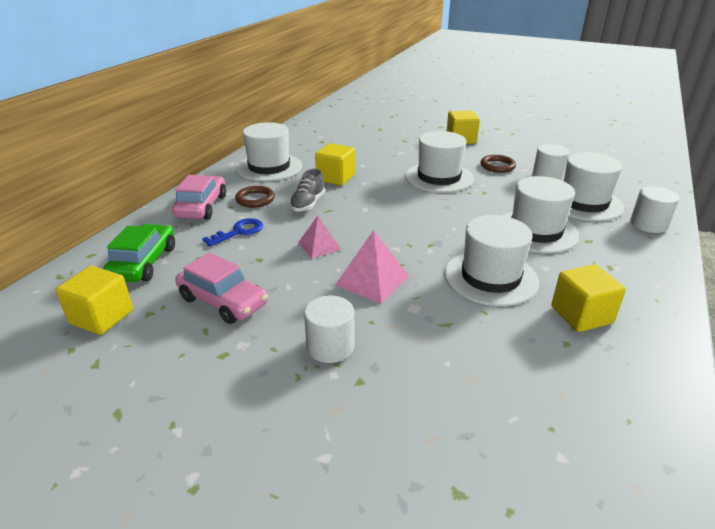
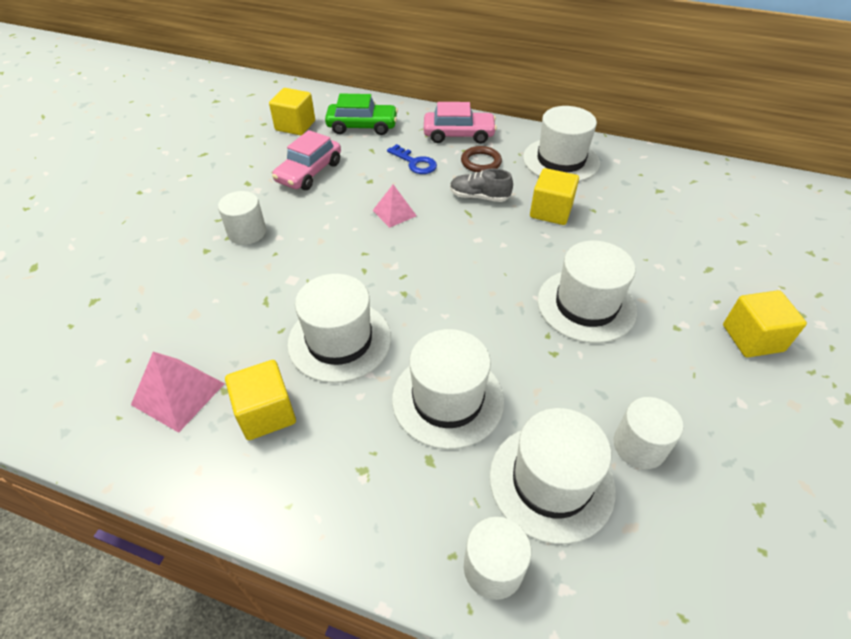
camera: 85 degrees right, 15 degrees up
pink pyramid [335,230,409,304] -> pink pyramid moved to [131,352,225,433]
brown ring [481,155,516,173] -> none

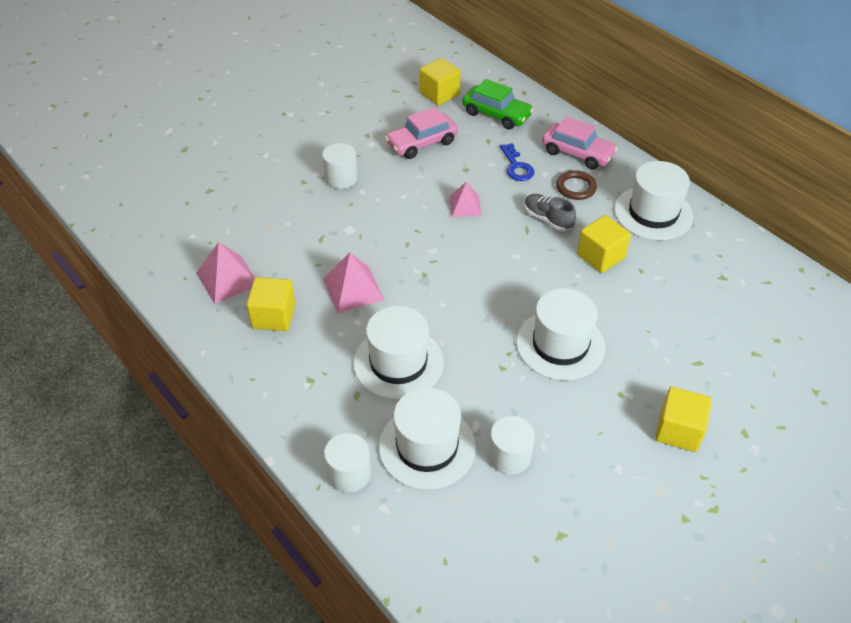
camera: 30 degrees right, 0 degrees up
white hat [287,274,391,383] -> pink pyramid [323,253,384,313]

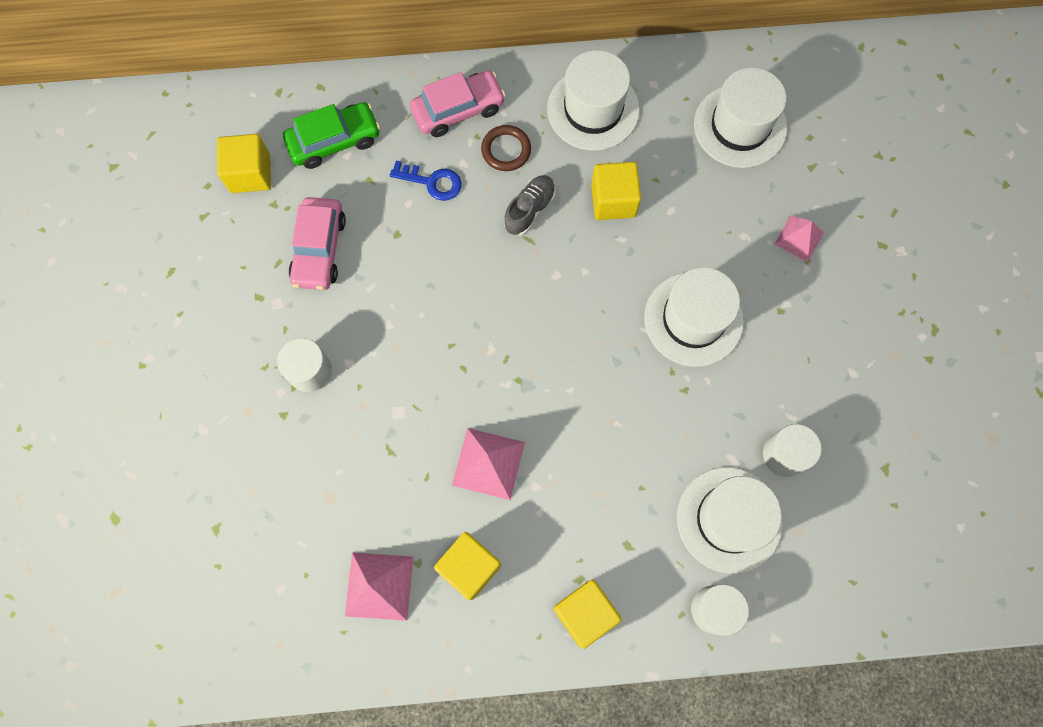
camera: 55 degrees left, 25 degrees up
white hat [353,306,444,400] -> white hat moved to [694,68,787,168]
pink pyramid [449,181,482,217] -> pink pyramid moved to [774,215,824,262]
grey shoe [524,194,576,231] -> grey shoe turned 135 degrees clockwise [504,175,556,236]
yellow cube [655,387,712,452] -> yellow cube moved to [553,580,622,649]

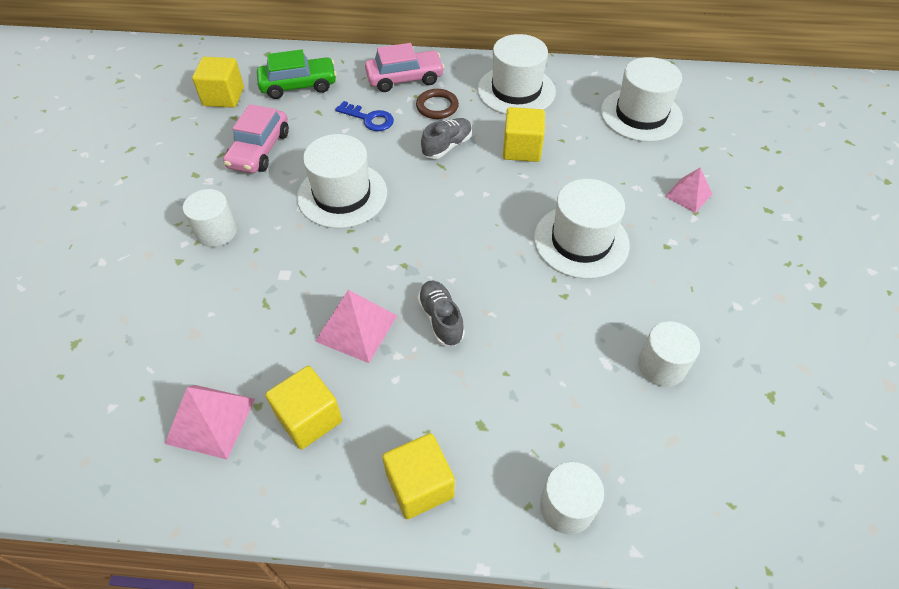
camera: 10 degrees right, 20 degrees down
white hat [677,467,783,574] -> white hat moved to [297,134,387,228]
none -> grey shoe [417,281,465,346]

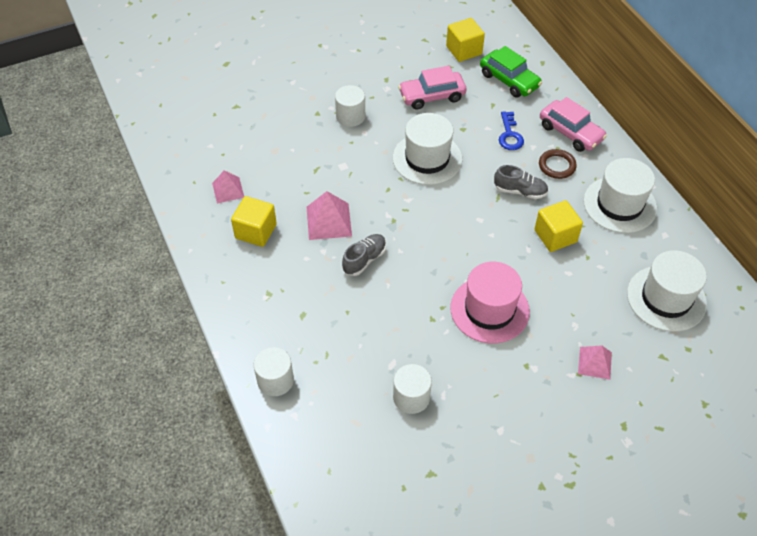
camera: 60 degrees right, 0 degrees up
pink pyramid [165,385,255,459] -> pink pyramid [212,170,244,203], size x0.67
yellow cube [382,433,455,519] -> none
white hat [534,179,630,279] -> pink hat [450,262,530,343]

